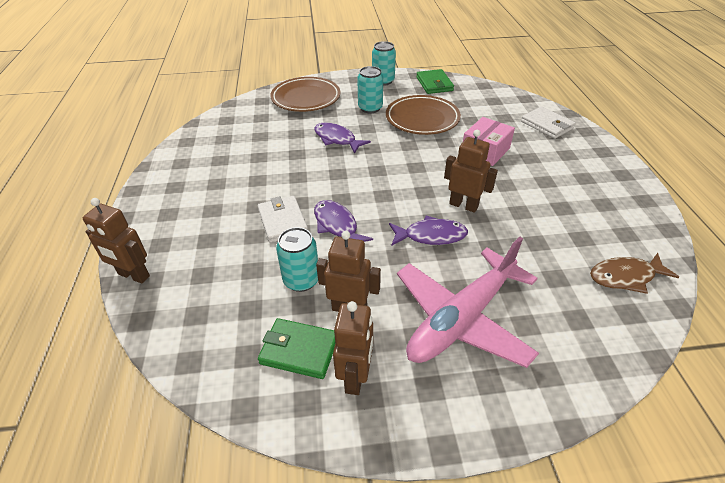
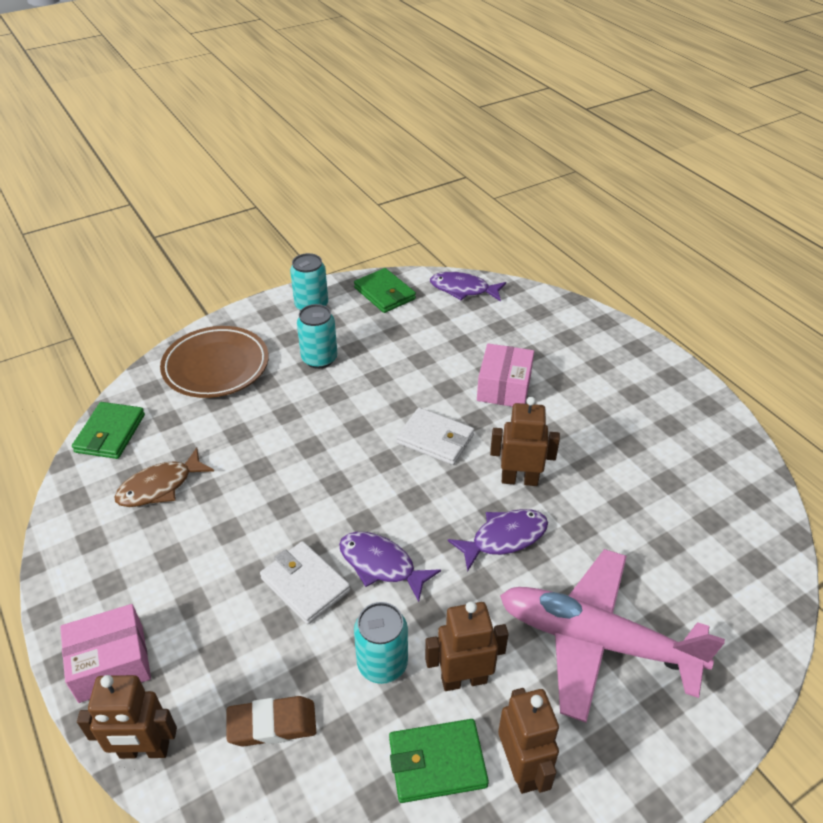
camera: 25 degrees left, 0 degrees up
purple fish [314,122,371,154] -> purple fish moved to [430,272,506,301]
brown plate [386,95,461,135] -> none
pink plane [397,237,539,368] -> pink plane turned 90 degrees clockwise [500,549,725,722]
white wallet [521,106,575,139] -> white wallet moved to [396,408,474,465]
brown fish [590,253,679,294] -> brown fish moved to [114,448,214,507]
none -> pink box [60,604,151,703]
none -> green wallet [72,402,145,459]
none -> brown eraser [226,696,316,746]

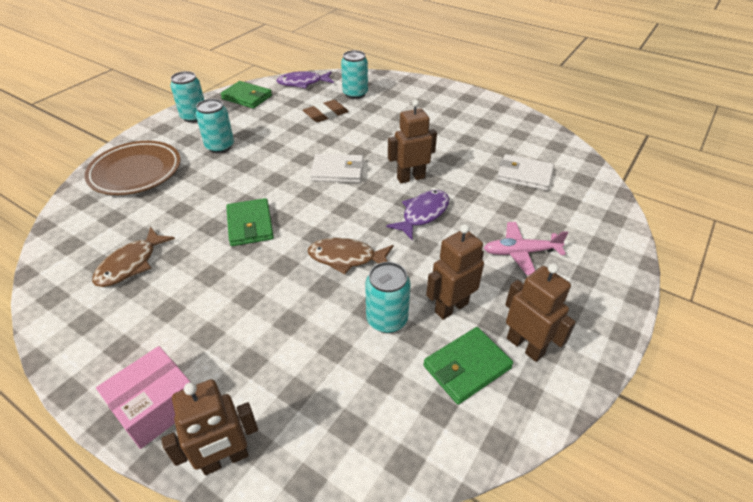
camera: 25 degrees left, 0 degrees up
green wallet [72,402,145,459] -> green wallet moved to [226,198,274,246]
brown eraser [226,696,316,746] -> brown eraser moved to [303,100,349,122]
white wallet [260,541,350,624] -> white wallet moved to [497,154,554,191]
purple fish [339,532,441,602] -> brown fish [308,238,394,274]
pink box [477,343,534,407] -> none
pink plane [500,549,725,722] -> pink plane [484,222,568,275], size x0.52
none -> turquoise can [341,50,368,99]

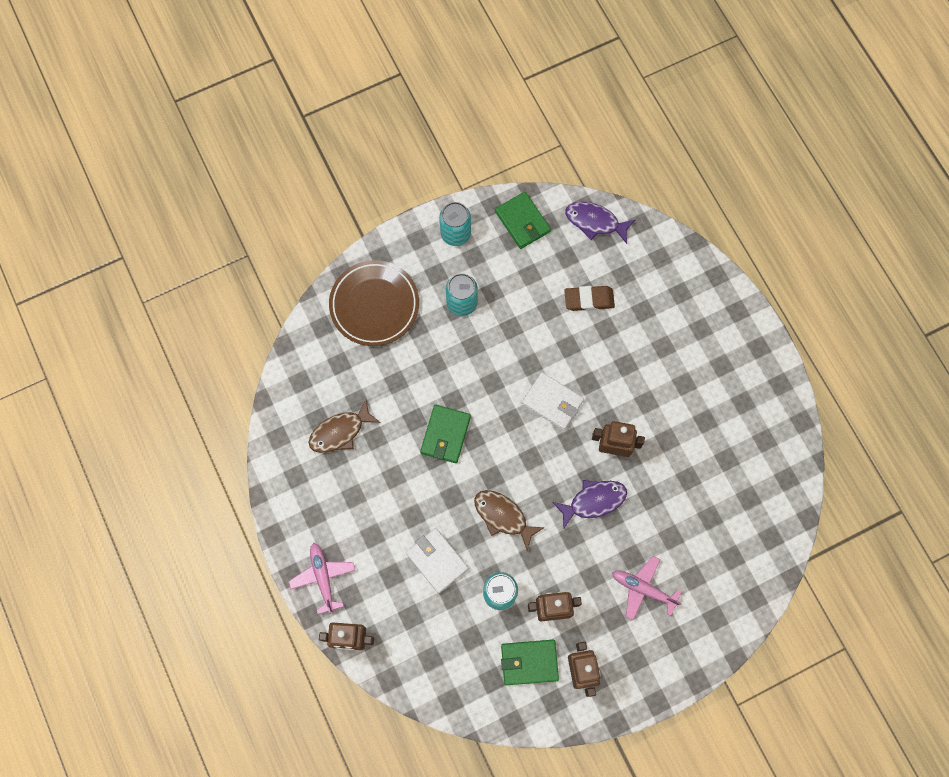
camera: 30 degrees right, 30 degrees up
pink box [96,346,190,449] -> pink plane [289,543,355,614]
turquoise can [341,50,368,99] -> none
white wallet [497,154,554,191] -> white wallet moved to [406,528,469,593]

